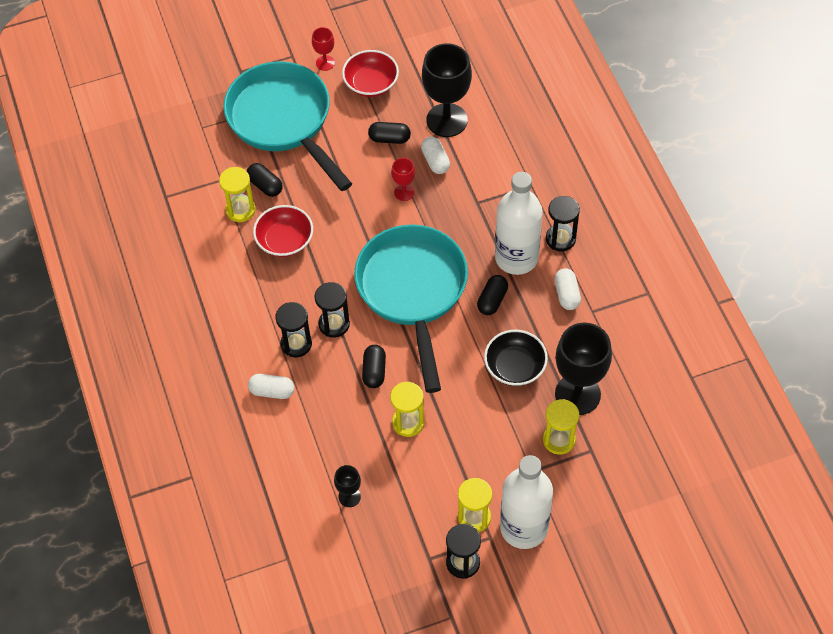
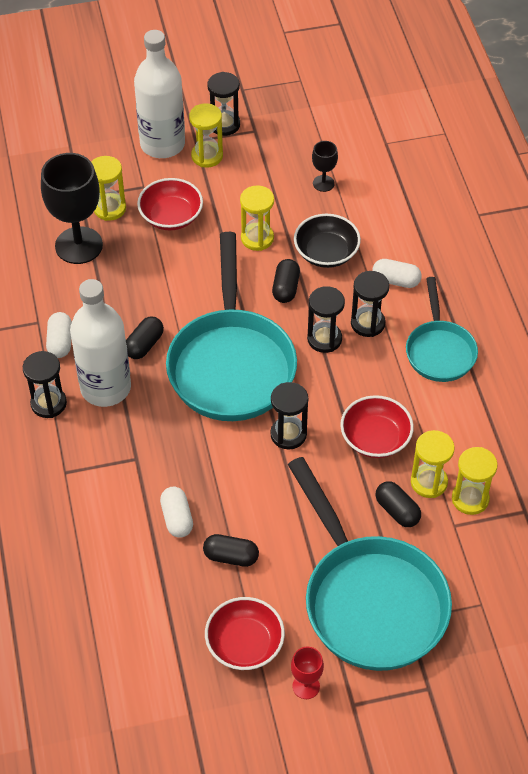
camera: 175 degrees left, 5 degrees down
red goblet [391,158,415,201] -> none
black goblet [422,43,472,137] -> none
black bowl [484,330,548,386] -> black bowl moved to [294,214,361,268]
none -> red bowl [137,178,203,230]
none -> black hourglass [270,382,308,449]
none -> turquoise pan [406,277,478,382]
none -> yellow hourglass [452,447,498,515]

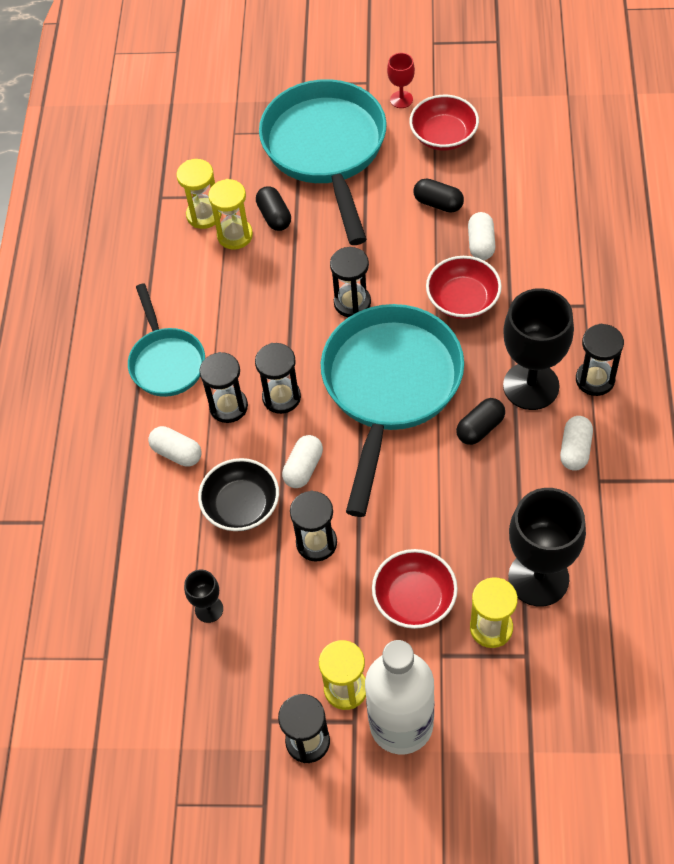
camera: 160 degrees left, 5 degrees up
white bottle [70,279,131,407] -> black goblet [503,288,574,410]
yellow hourglass [240,185,274,251] -> black hourglass [290,490,337,562]
black capsule [272,259,300,303] -> white capsule [282,435,323,488]
red bowl [340,395,414,458] -> red bowl moved to [426,256,502,319]
turquoise pan [406,277,478,382] -> turquoise pan turned 150 degrees clockwise [128,283,205,397]

